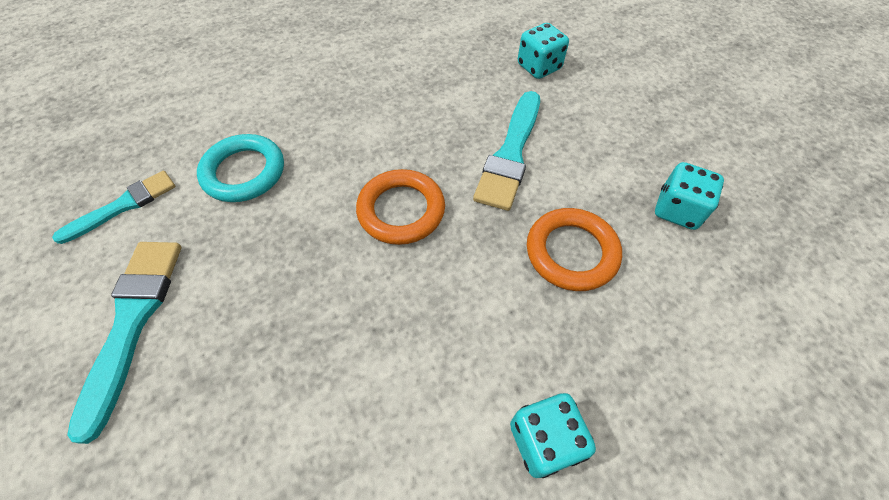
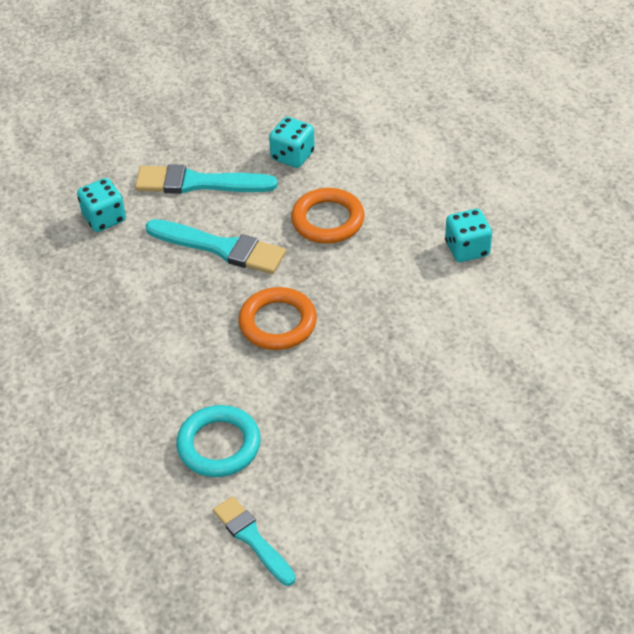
camera: 85 degrees left, 10 degrees down
turquoise brush [67,242,182,444] -> turquoise brush moved to [135,164,278,194]

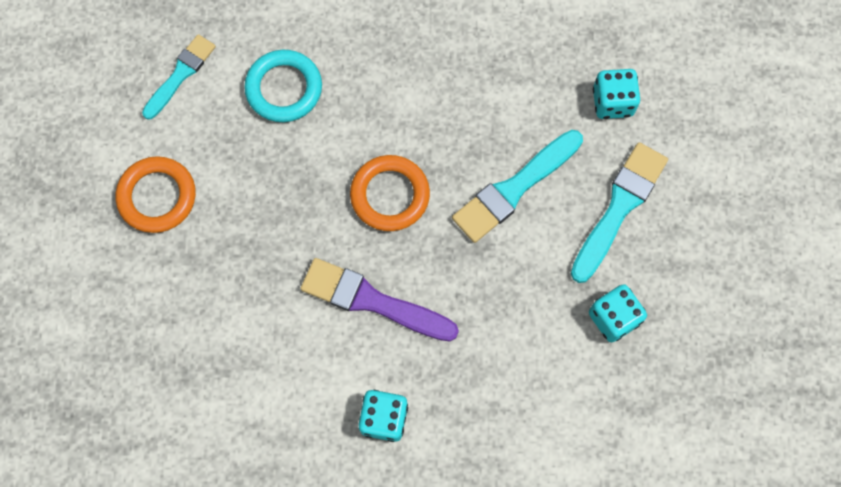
camera: 115 degrees right, 25 degrees up
turquoise brush [213,496,296,586] -> turquoise brush turned 45 degrees counterclockwise [142,34,216,120]
orange ring [291,188,364,243] -> orange ring moved to [116,156,196,233]
none -> purple brush [300,258,459,342]

